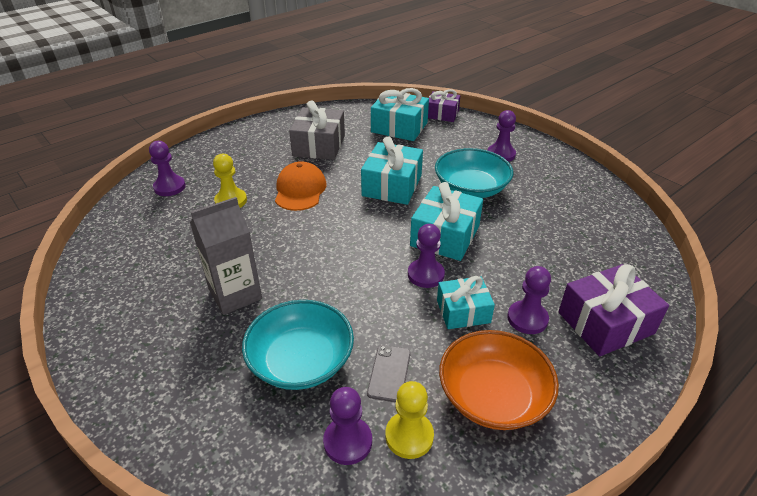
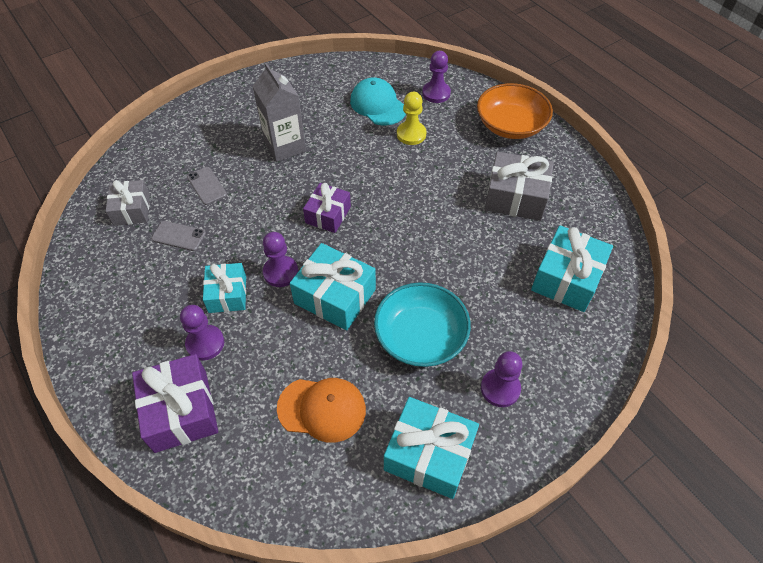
camera: 95 degrees right, 15 degrees up
turquoise bowl [242,300,354,390] -> grey phone [187,167,227,205]
orange cap [275,161,326,211] -> orange cap moved to [277,378,366,443]
purple pawn [323,387,372,465] -> grey gift [106,180,150,226]
turquoise gift [361,136,423,205] -> turquoise gift moved to [384,397,479,499]
yellow pawn [385,381,434,459] -> none
purple gift [428,89,460,122] -> purple gift moved to [303,183,351,233]
orange bowl [439,330,559,430] -> orange bowl moved to [477,83,553,139]
none -> turquoise cap [350,78,406,125]

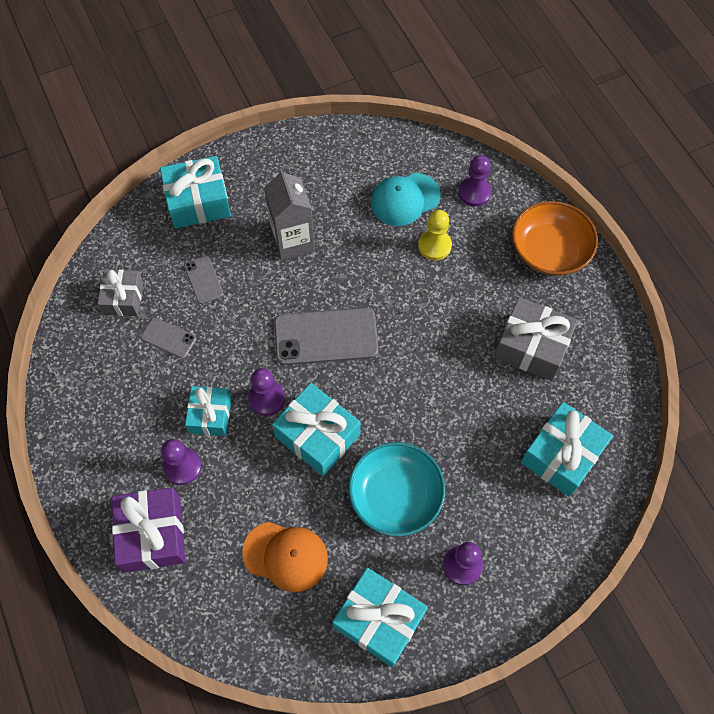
camera: 10 degrees right, 10 degrees up
purple gift [303,183,351,233] -> grey phone [274,308,379,365]
turquoise cap [350,78,406,125] -> turquoise cap turned 90 degrees counterclockwise [371,173,441,226]
none -> turquoise gift [160,156,231,228]

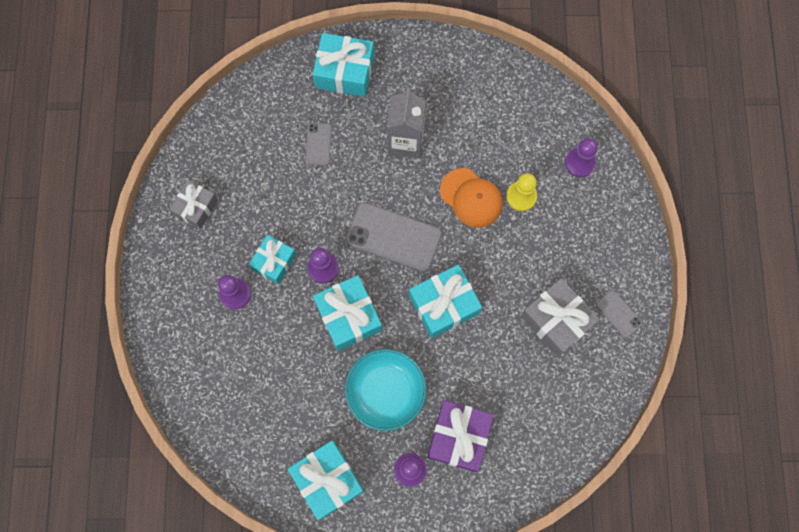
camera: 25 degrees right, 10 degrees up
grey gift [98,269,144,316] -> grey gift moved to [169,180,218,229]
purple gift [112,487,185,573] -> purple gift moved to [427,400,494,472]
grey phone [141,318,197,359] -> grey phone moved to [596,290,643,338]
orange cap [242,522,328,592] -> orange cap moved to [440,168,503,228]
turquoise cap [371,173,441,226] -> none
orange bowl [512,201,598,275] -> none
turquoise gift [520,402,613,497] -> turquoise gift moved to [409,265,482,338]

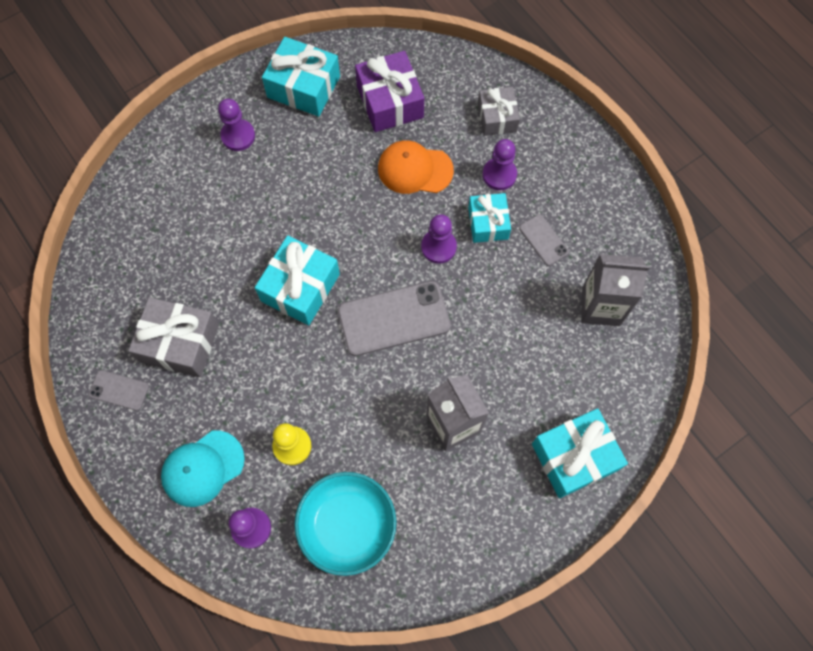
camera: 145 degrees right, 5 degrees down
grey gift [169,180,218,229] -> grey gift moved to [478,87,520,136]
grey phone [305,123,332,166] -> grey phone moved to [519,214,569,266]
turquoise gift [313,275,382,351] -> none
turquoise bowl [344,349,427,431] -> turquoise bowl moved to [295,472,396,576]
purple gift [427,400,494,472] -> purple gift moved to [355,51,424,132]
orange cap [440,168,503,228] -> orange cap moved to [378,140,454,194]
none -> turquoise cap [161,431,245,507]
none -> grey carton [581,254,650,326]

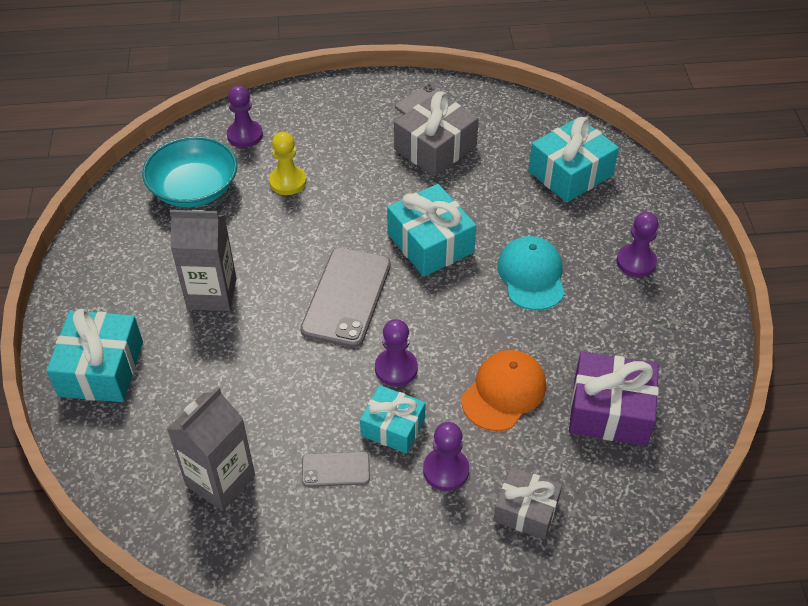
camera: 120 degrees right, 20 degrees down
turquoise cap [161,431,245,507] -> turquoise cap moved to [497,236,565,310]
turquoise gift [262,37,340,116] -> turquoise gift moved to [528,117,619,203]

